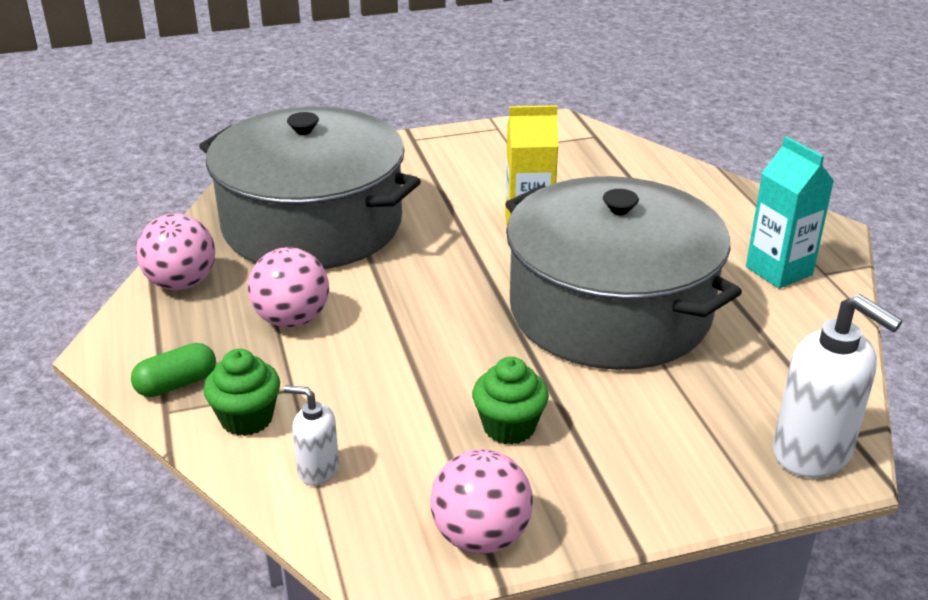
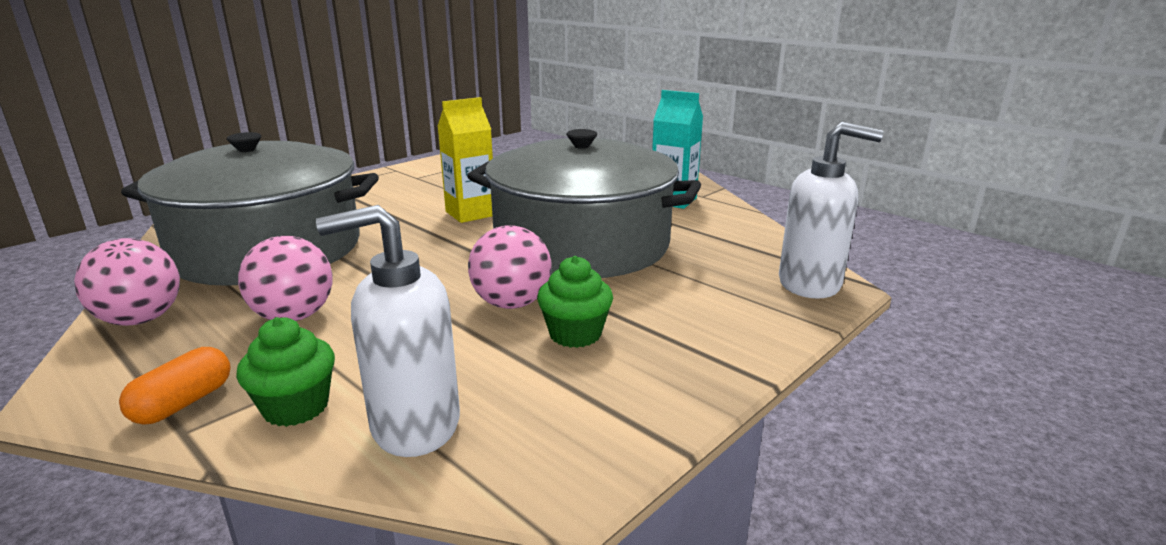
camera: 30 degrees left, 10 degrees down
green capsule [131,343,216,397] -> orange capsule [119,347,231,425]
white soap dispenser [284,386,339,486] -> white soap dispenser [316,205,460,457], size x1.88
pink ball [430,449,533,554] -> pink ball moved to [468,225,552,309]

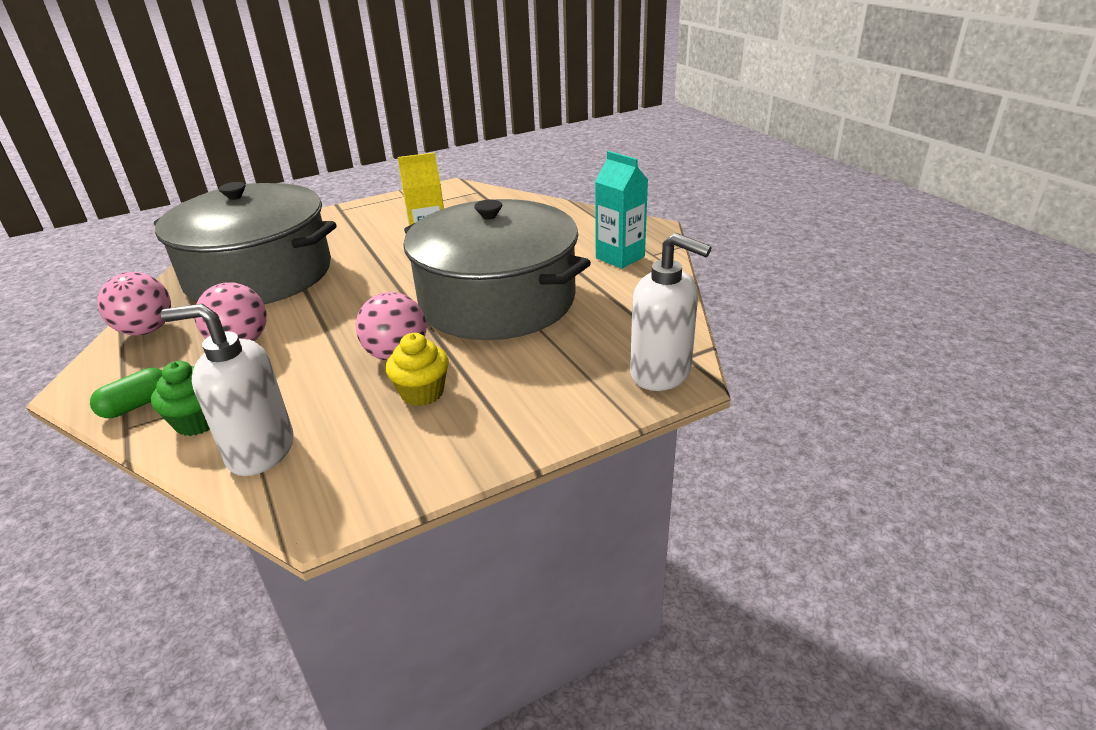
camera: 20 degrees right, 10 degrees up
orange capsule [119,347,231,425] -> green capsule [90,368,162,418]
green cupcake [537,256,613,348] -> yellow cupcake [386,333,449,406]

